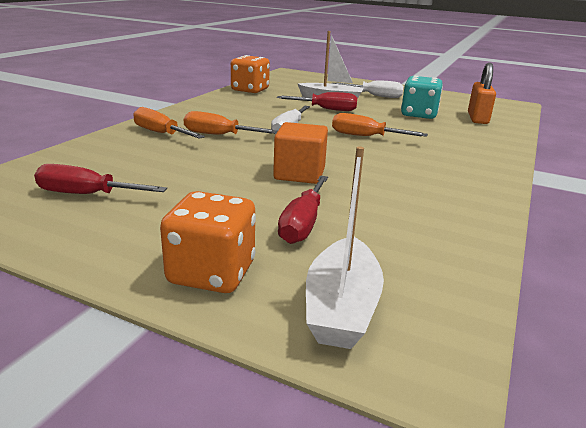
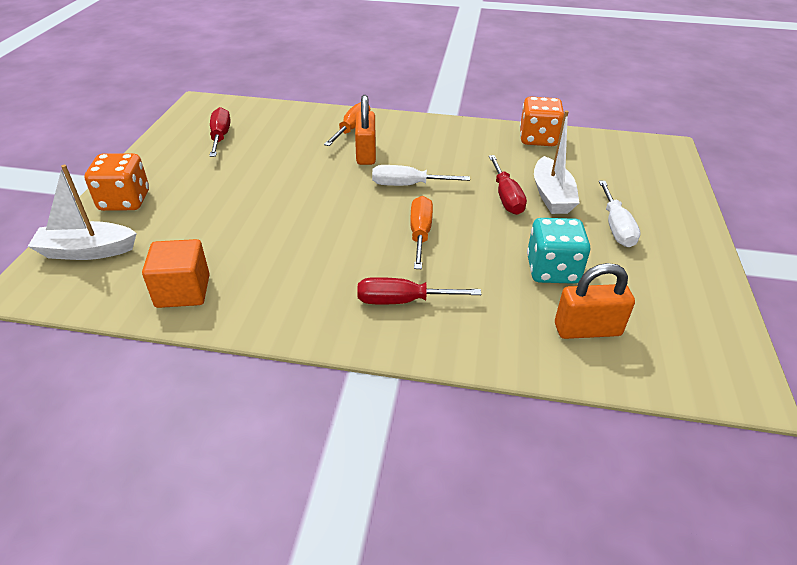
camera: 75 degrees right, 15 degrees up
orange screwdriver [184,111,278,135] -> orange padlock [355,95,376,165]
orange cube [273,122,328,184] -> orange cube moved to [142,239,210,308]
red screwdriver [278,175,328,244] -> red screwdriver moved to [357,277,481,304]

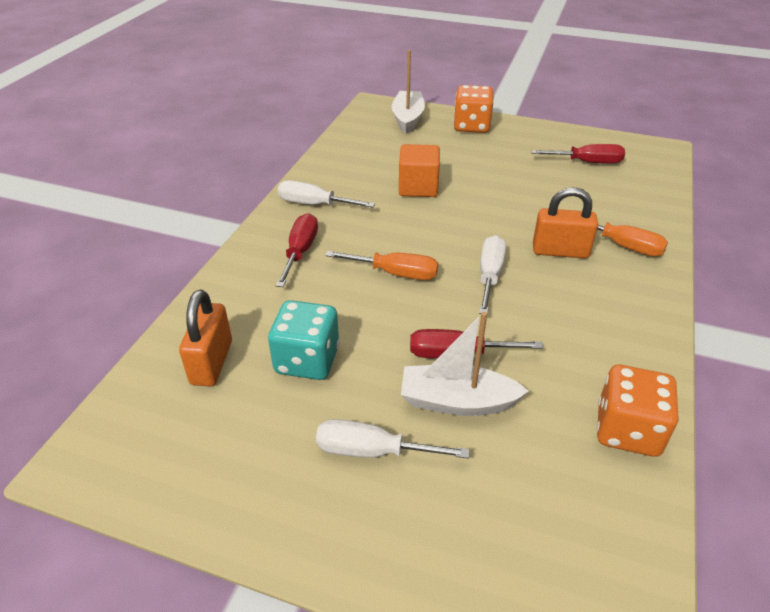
camera: 100 degrees right, 0 degrees up
orange cube [142,239,210,308] -> orange cube moved to [399,144,440,197]
none -> white screwdriver [278,181,375,208]

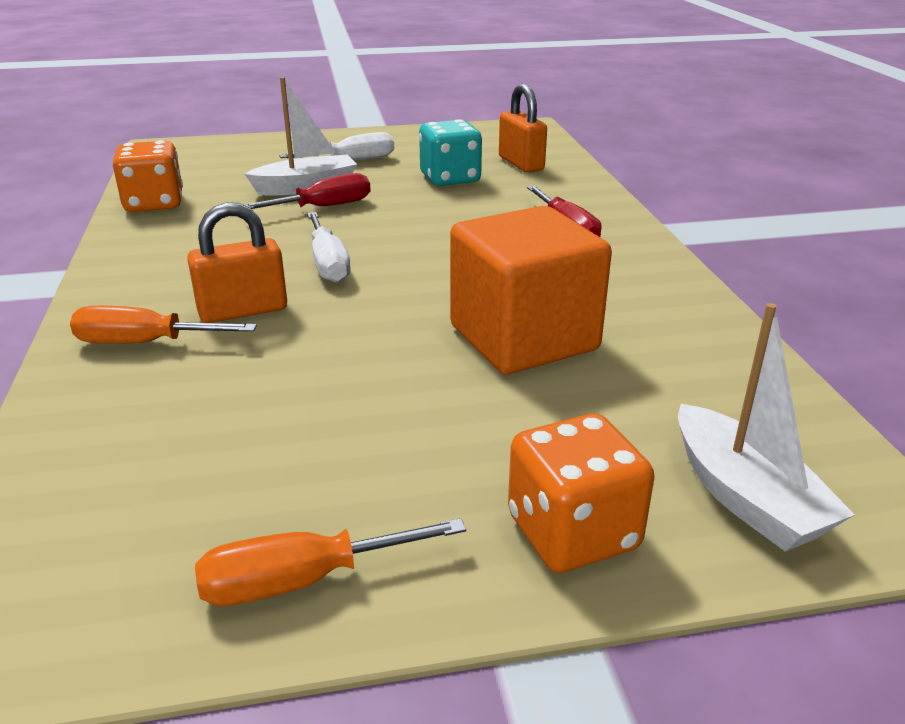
camera: 150 degrees right, 10 degrees down
white screwdriver [278,181,375,208] -> none
orange screwdriver [325,251,438,280] -> orange screwdriver moved to [195,518,466,606]
orange cube [399,144,440,197] -> orange cube [450,206,612,374], size x1.61
red screwdriver [531,144,625,164] -> none

